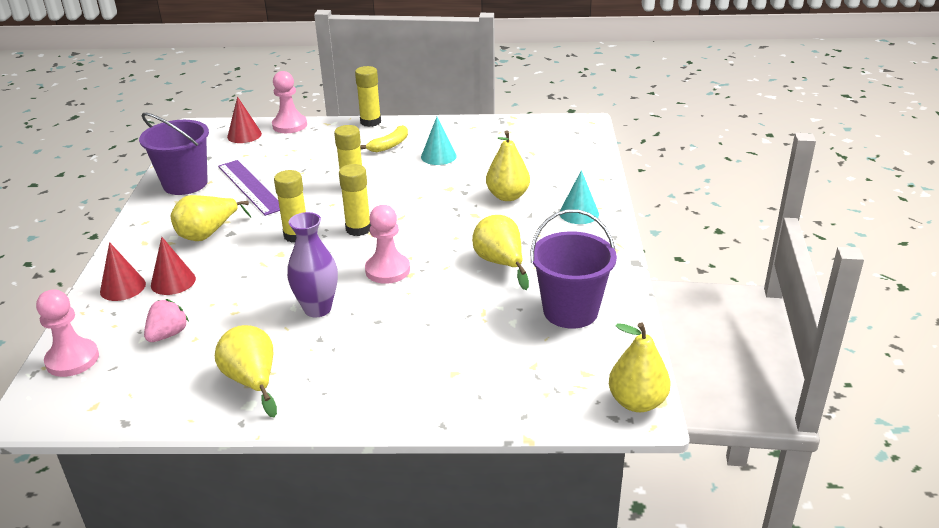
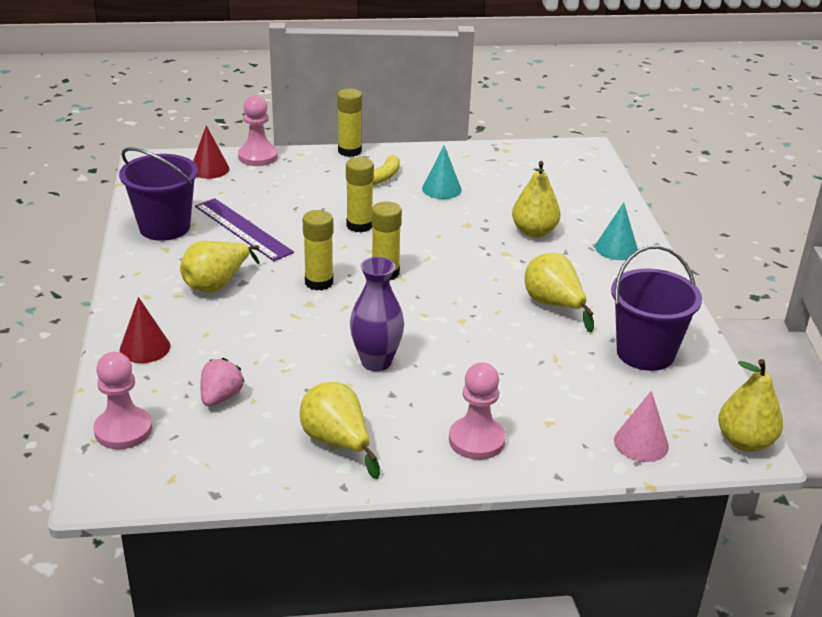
camera: 10 degrees left, 0 degrees up
red cone [151,237,196,295] -> none
pink pawn [365,205,410,284] -> pink pawn moved to [449,362,506,460]
none -> pink cone [614,391,669,462]

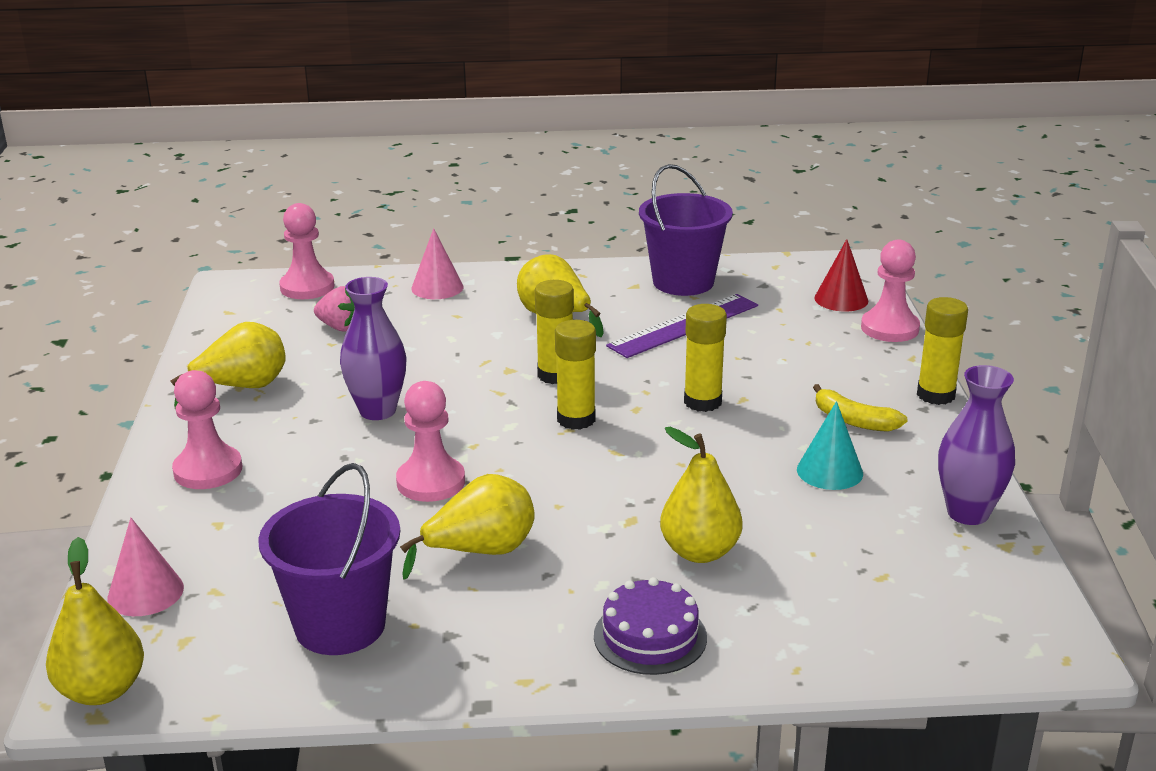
camera: 95 degrees right, 5 degrees down
red cone [120,297,171,363] -> pink cone [411,228,464,299]
turquoise cone [595,202,638,260] -> purple cake [594,577,707,675]
none -> pink pawn [396,381,465,502]
none -> purple vase [938,365,1015,525]

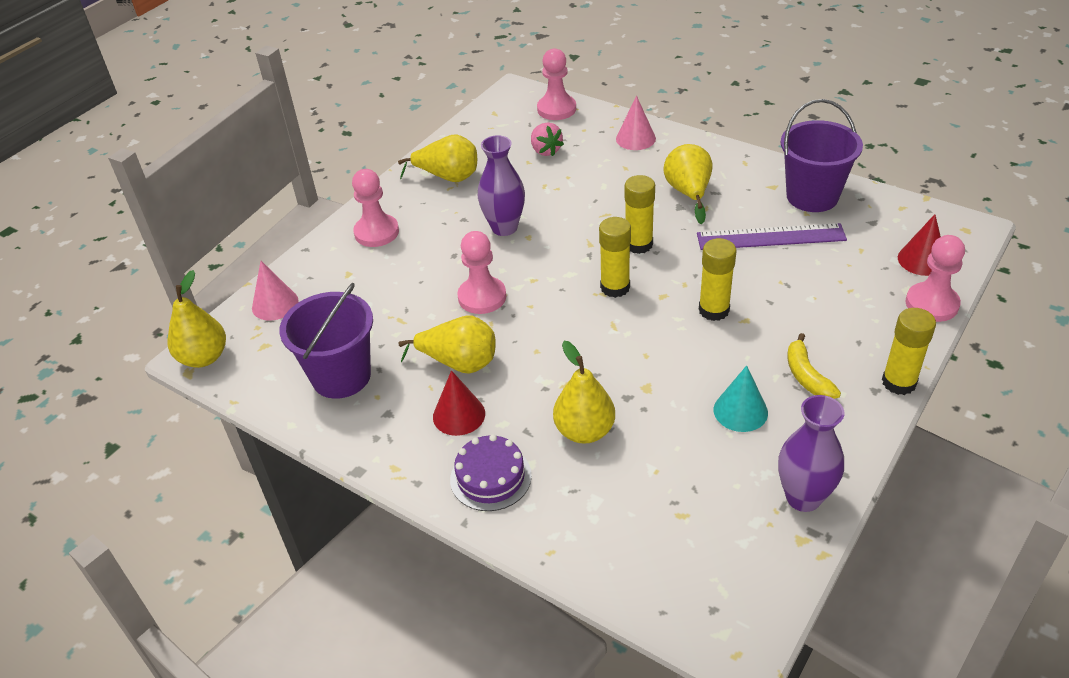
camera: 40 degrees right, 15 degrees up
none -> red cone [433,370,485,436]

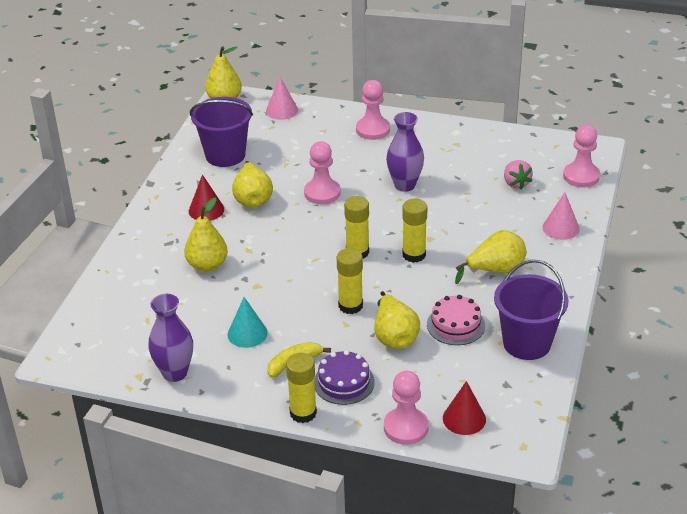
camera: 70 degrees right, 5 degrees down
yellow pear [398,134,477,182] -> yellow pear moved to [374,291,420,349]
purple cake [450,434,532,511] -> purple cake moved to [314,350,375,405]
pink strawberry [531,122,564,156] -> pink strawberry turned 60 degrees counterclockwise [504,160,533,189]
purple ruler [697,223,847,250] -> pink cake [427,295,485,345]

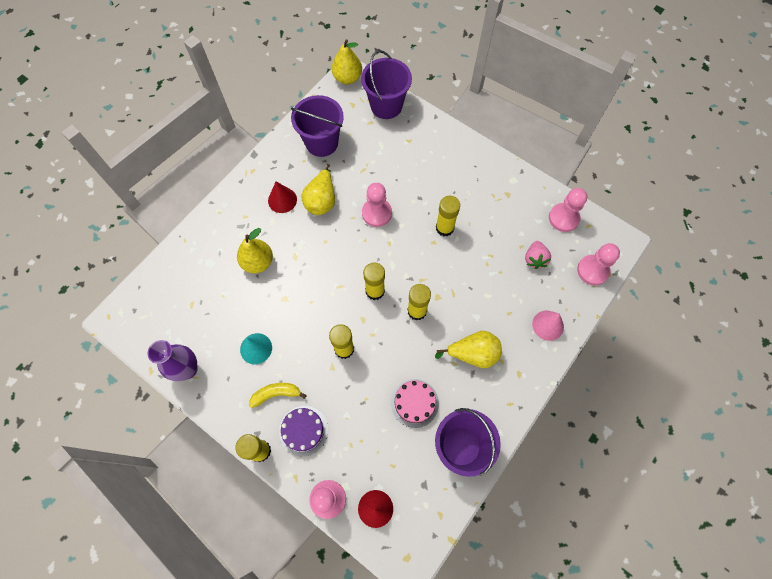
camera: 20 degrees right, 30 degrees up
pink cone [266,77,298,120] -> purple bucket [361,50,412,119]
pink pawn [356,80,390,140] -> pink pawn moved to [549,188,587,232]
yellow pear [374,291,420,349] -> none
purple vase [386,112,424,192] -> yellow glue stick [436,196,460,236]

